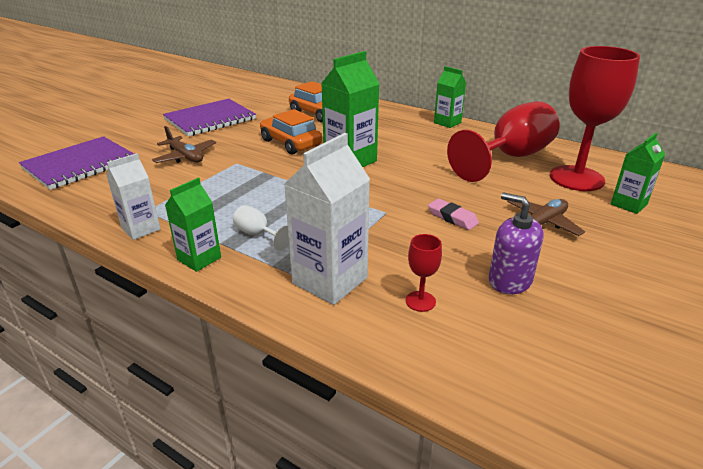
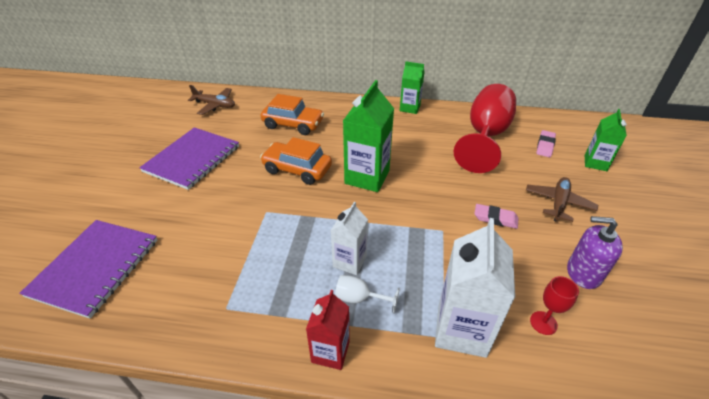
camera: 25 degrees left, 10 degrees up
white carton [107,153,160,240] -> white carton moved to [331,202,368,275]
brown plane [152,126,216,163] -> brown plane moved to [188,85,235,115]
green carton [165,178,221,272] -> red carton [306,290,350,370]
red goblet [550,46,640,191] -> pink eraser [536,130,556,157]

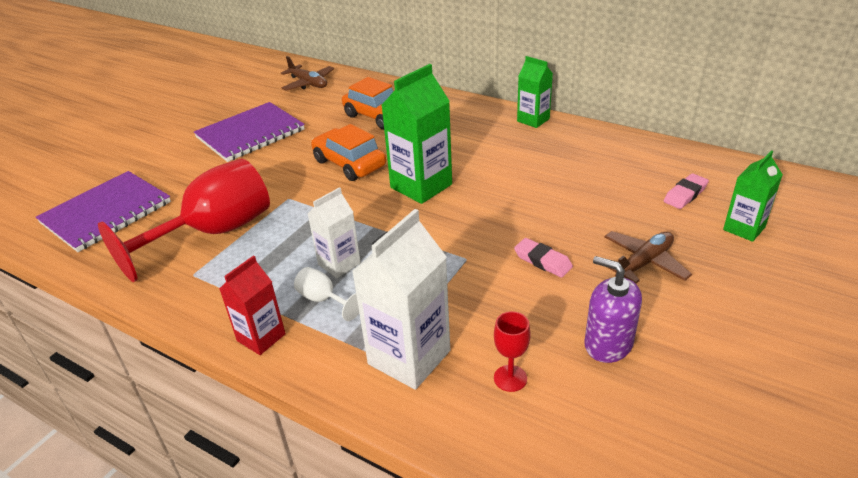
camera: 25 degrees right, 5 degrees down
red goblet [454,84,516,173] -> red goblet moved to [98,159,270,282]

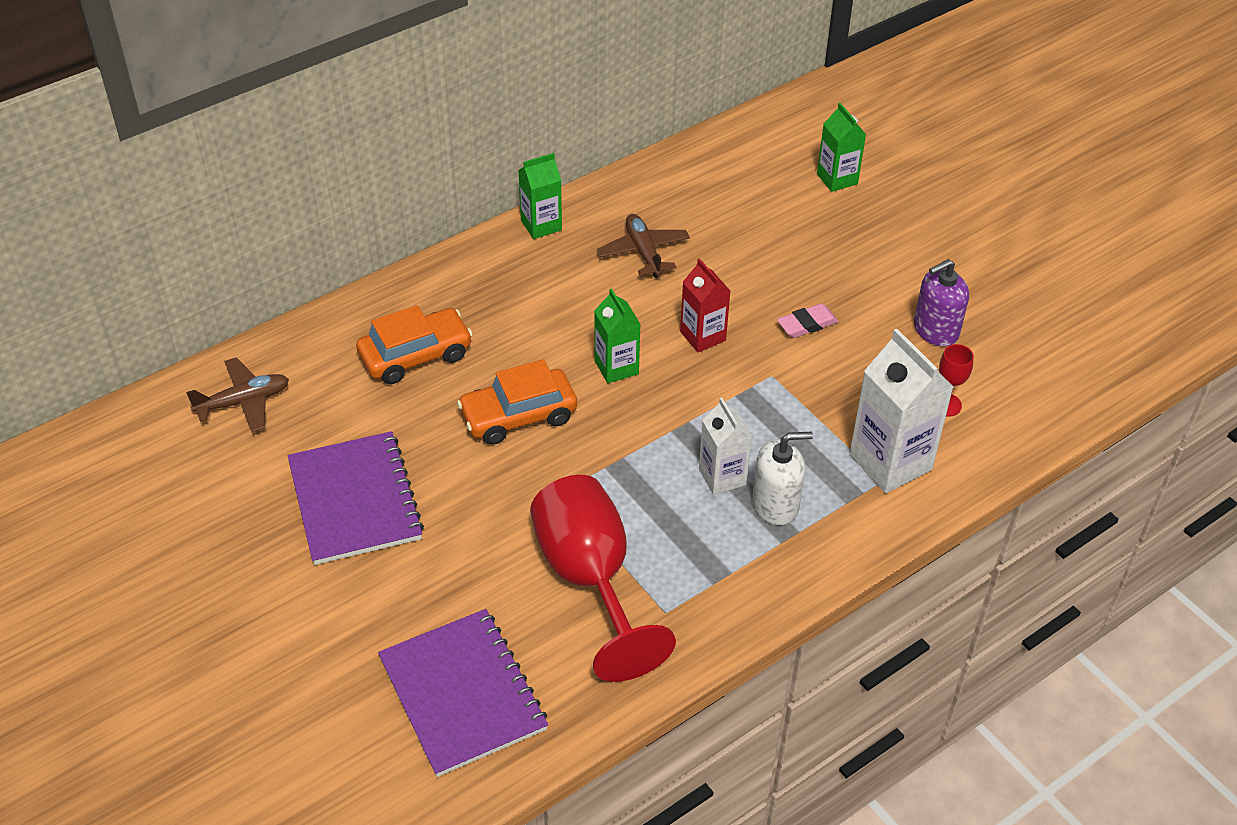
camera: 70 degrees left, 10 degrees up
red carton [219,255,285,355] -> red carton moved to [680,258,730,352]
white goblet [294,267,359,321] -> white soap dispenser [752,432,813,525]
green carton [381,64,452,204] -> green carton [594,289,641,383], size x0.60
brown plane [604,231,692,283] -> brown plane moved to [597,214,690,278]
pink eraser [664,173,709,209] -> none

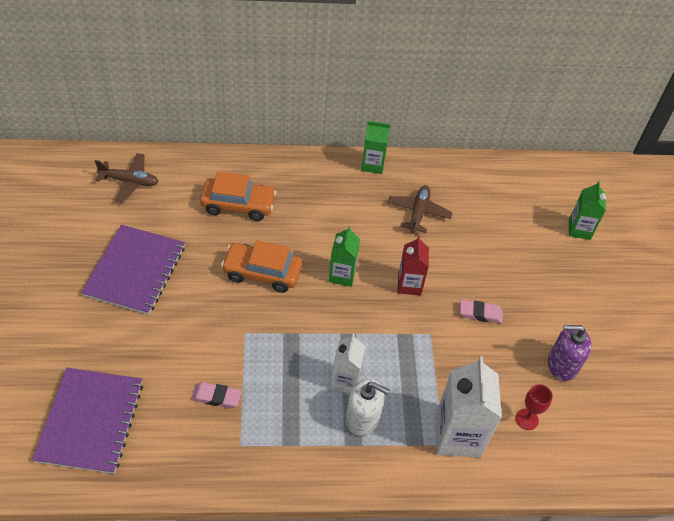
camera: 30 degrees right, 5 degrees up
red goblet [530,475,676,682] -> pink eraser [191,382,242,408]

